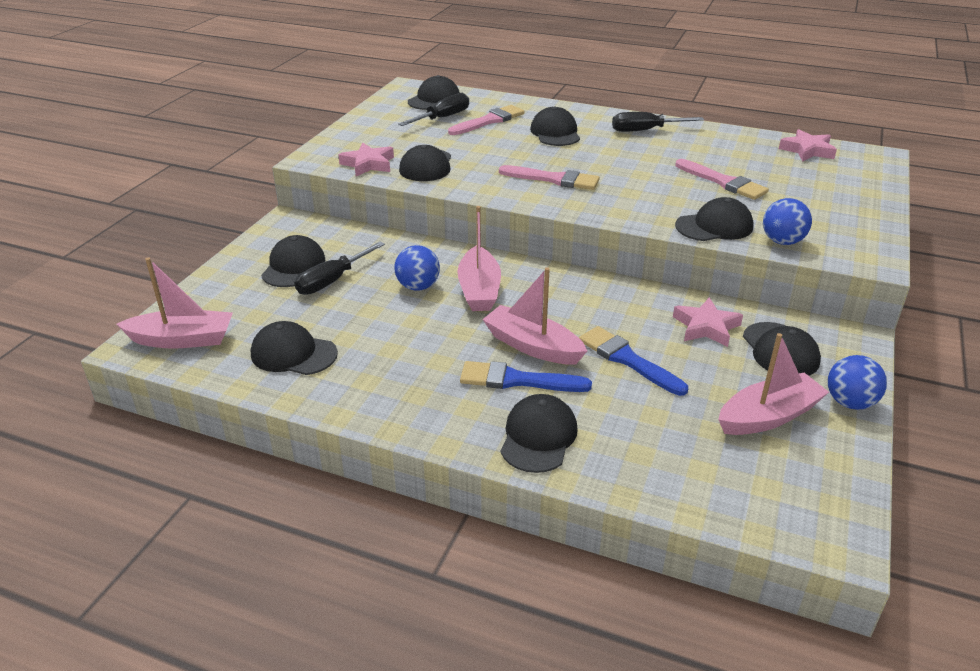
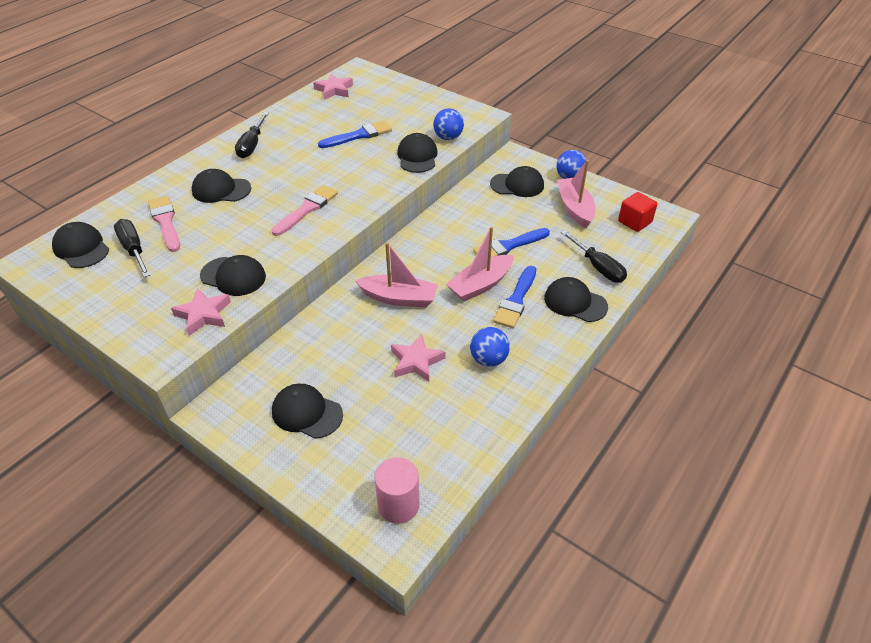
camera: 75 degrees left, 10 degrees up
pink boat [116,257,233,349] -> pink cylinder [374,457,420,524]
black cap [251,321,338,375] -> none
black screwdriver [294,242,385,295] -> black screwdriver moved to [561,230,627,283]
blue ball [394,245,440,291] -> blue ball moved to [470,327,510,367]
pink star [673,298,743,347] -> pink star moved to [391,334,445,382]
pink brush [675,159,769,200] -> blue brush [318,121,392,148]
none -> red cube [618,192,657,232]

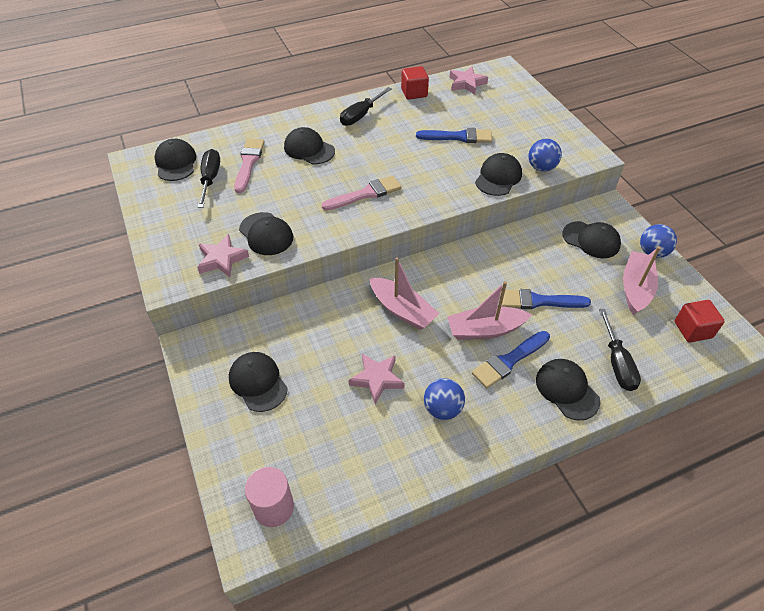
camera: 30 degrees right, 5 degrees up
none -> red cube [401,66,429,100]

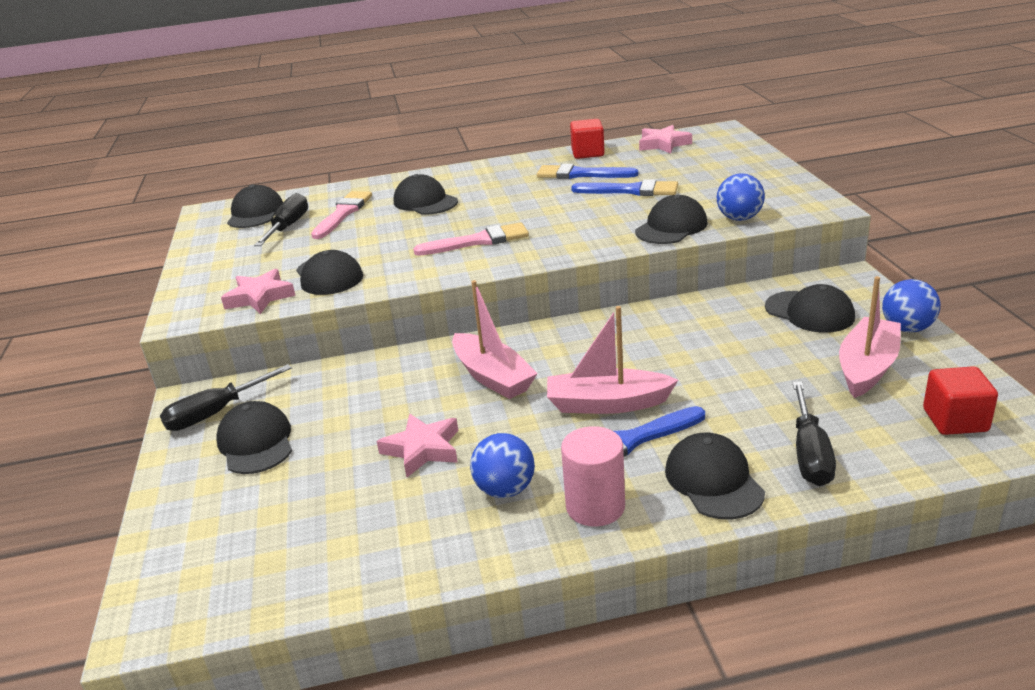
camera: 15 degrees right, 20 degrees down
pink cylinder [245,467,294,527] -> pink cylinder moved to [561,426,625,527]
black screwdriver [340,87,392,126] -> black screwdriver moved to [160,364,292,431]
blue brush [501,289,591,309] -> blue brush moved to [537,164,638,179]

